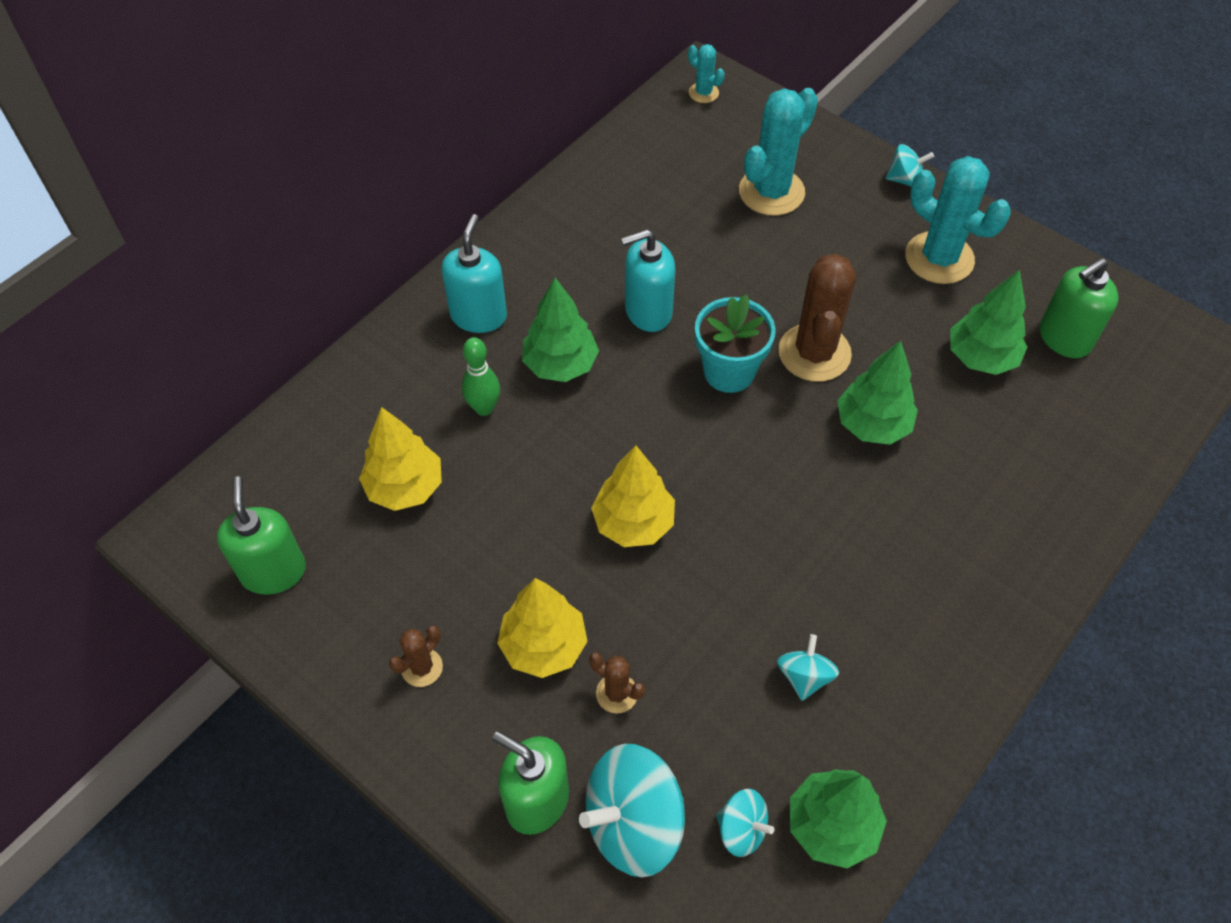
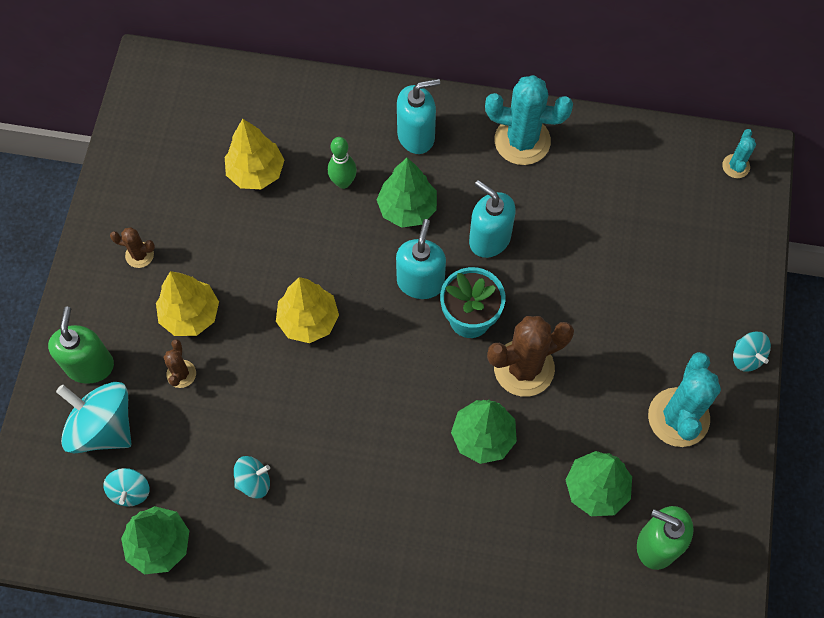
camera: 60 degrees right, 10 degrees up
green soap dispenser [217,476,306,595] -> none
turquoise cactus [739,88,818,216] -> turquoise cactus moved to [485,75,573,165]
none -> turquoise soap dispenser [396,219,446,299]

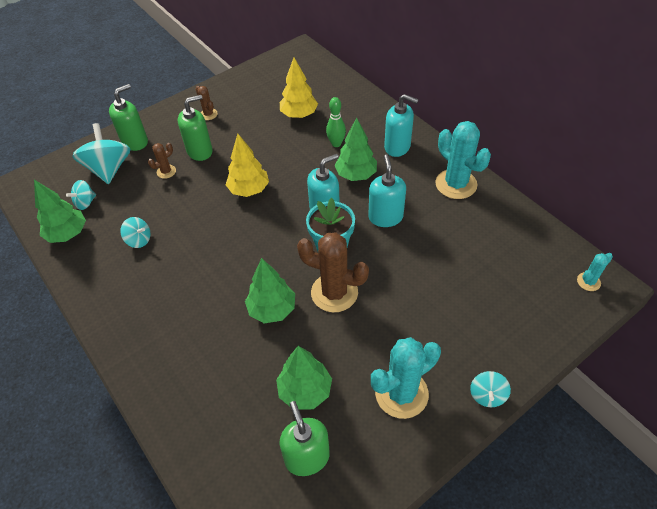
camera: 45 degrees right, 15 degrees down
yellow tree [156,271,219,336] -> green soap dispenser [178,95,213,161]

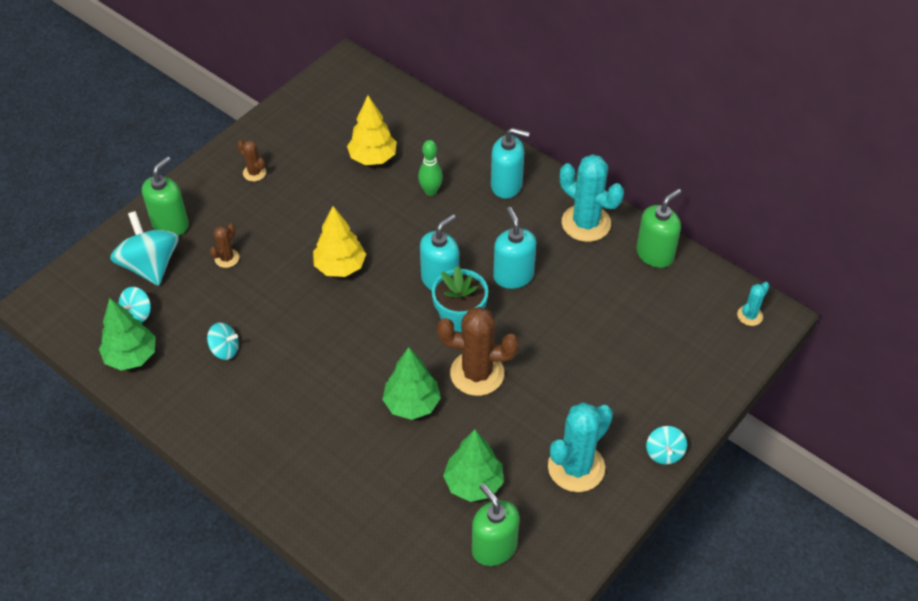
camera: 15 degrees left, 0 degrees up
green soap dispenser [178,95,213,161] -> green soap dispenser moved to [636,189,681,268]
green tree [335,117,377,181] -> none

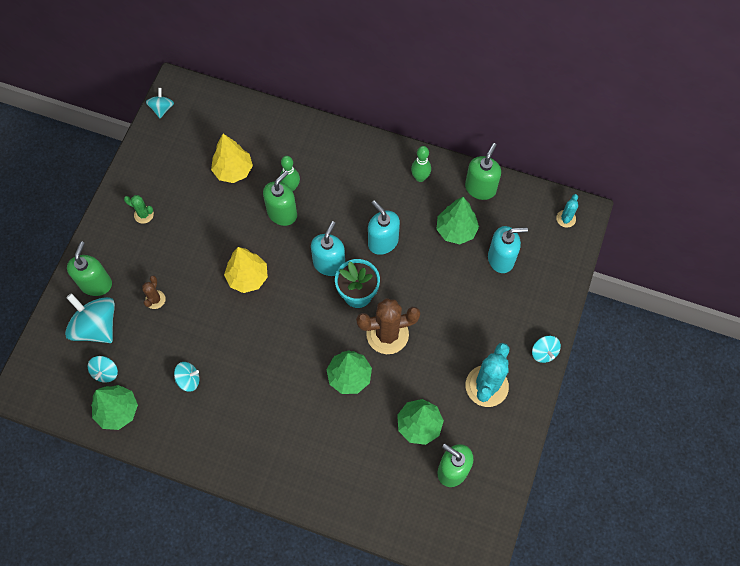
camera: 20 degrees left, 15 degrees up
brown cactus [237,140,266,181] -> green cactus [124,195,154,224]
turquoise soap dispenser [491,128,530,199] -> turquoise soap dispenser moved to [488,226,528,273]
turquoise cactus [560,154,624,242] -> green bowling pin [411,146,431,182]
none -> turquoise spinning top [146,88,174,118]
none -> green soap dispenser [263,170,297,226]
none -> green tree [436,197,479,244]

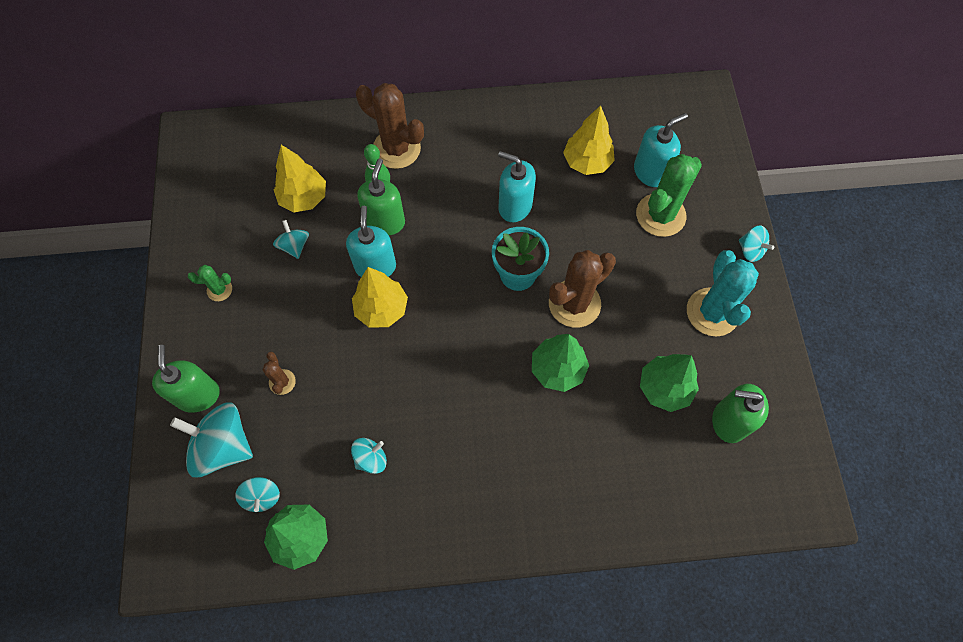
camera: 25 degrees left, 0 degrees up
turquoise spinning top [146,88,174,118] -> turquoise spinning top moved to [273,220,309,259]
turquoise soap dispenser [311,221,345,276] -> turquoise soap dispenser moved to [346,206,396,277]
green bowling pin [411,146,431,182] -> none
green tree [436,197,479,244] -> yellow tree [563,105,615,175]
green soap dispenser [465,143,501,200] -> none
turquoise cactus [556,194,578,227] -> none
none -> brown cactus [356,83,424,169]
none -> green cactus [636,154,702,237]

